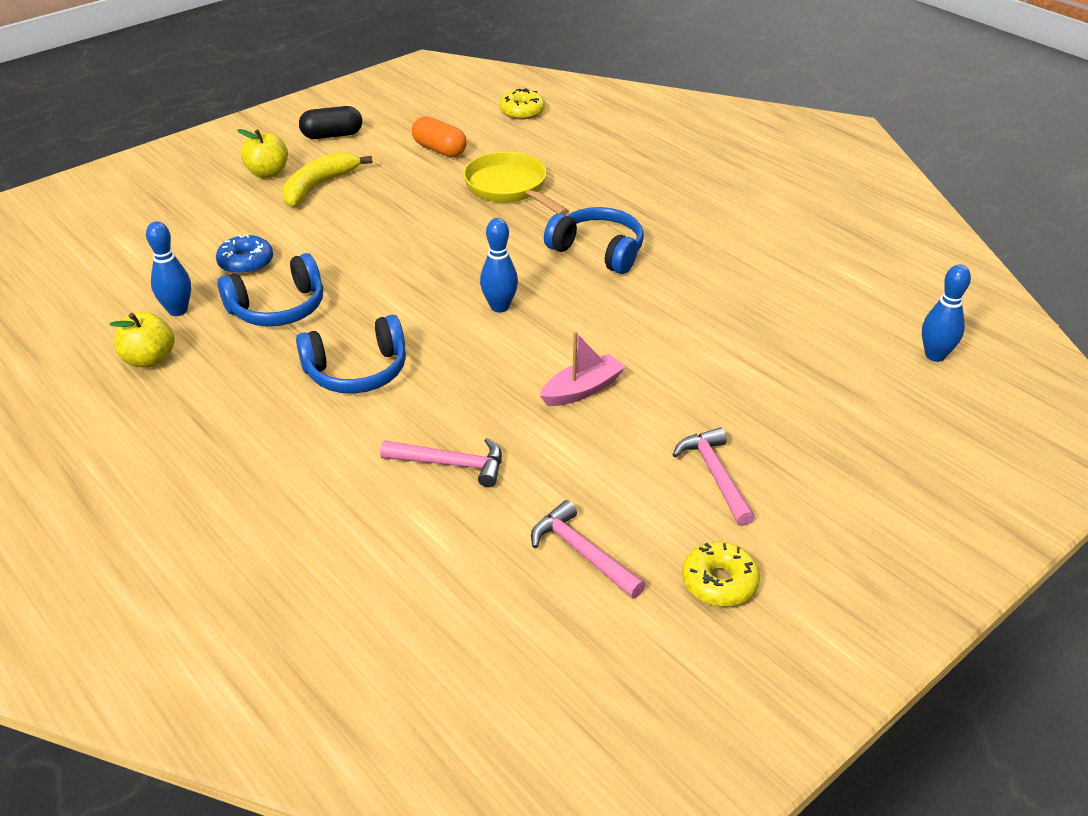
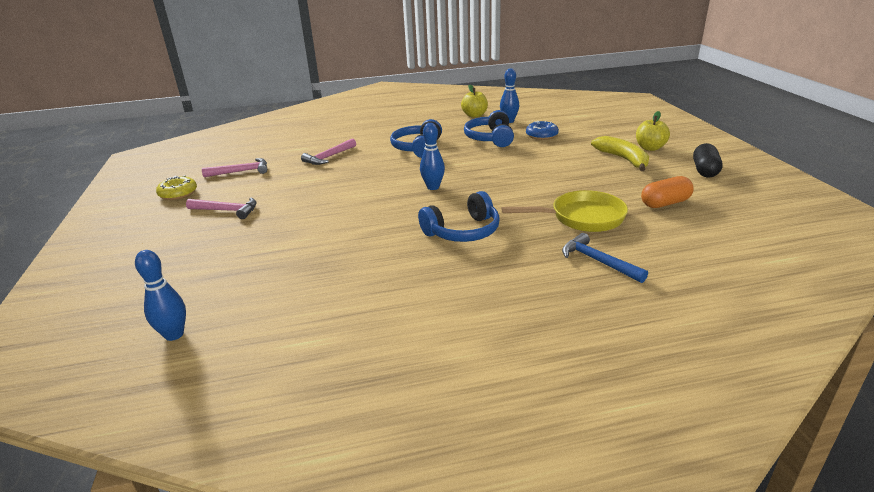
camera: 120 degrees right, 10 degrees down
yellow donut [499,88,545,119] -> none
pink boat [540,331,625,406] -> none
none -> blue hammer [562,233,648,283]

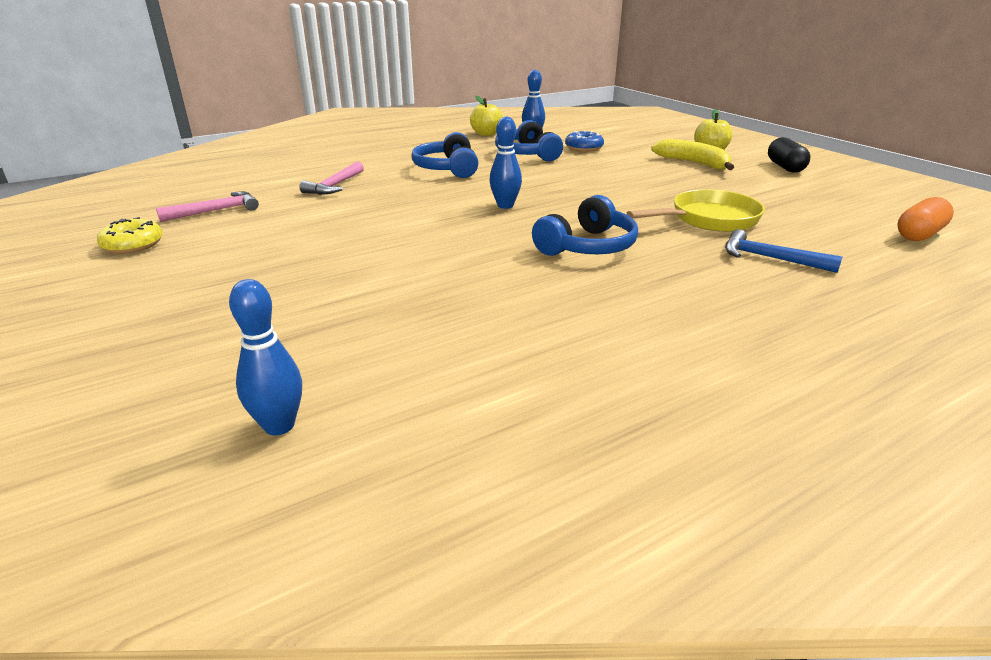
camera: 20 degrees left, 0 degrees up
pink hammer [186,197,257,219] -> none
orange capsule [641,176,694,208] -> orange capsule moved to [897,197,954,241]

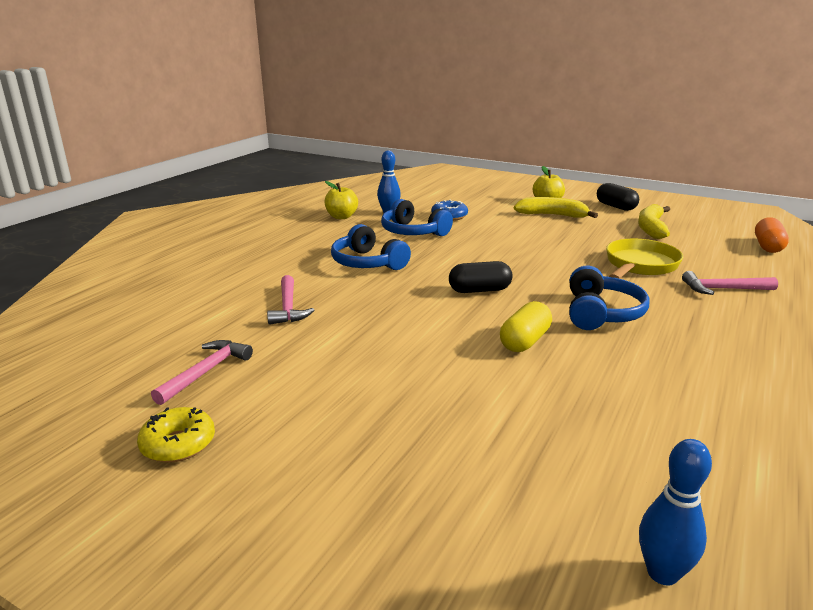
camera: 30 degrees left, 5 degrees down
blue bowling pin [490,116,522,209] -> black capsule [449,261,513,293]
blue hammer [725,229,843,273] -> pink hammer [682,271,778,295]
none -> yellow capsule [500,301,552,352]
none -> yellow banana [638,204,670,239]

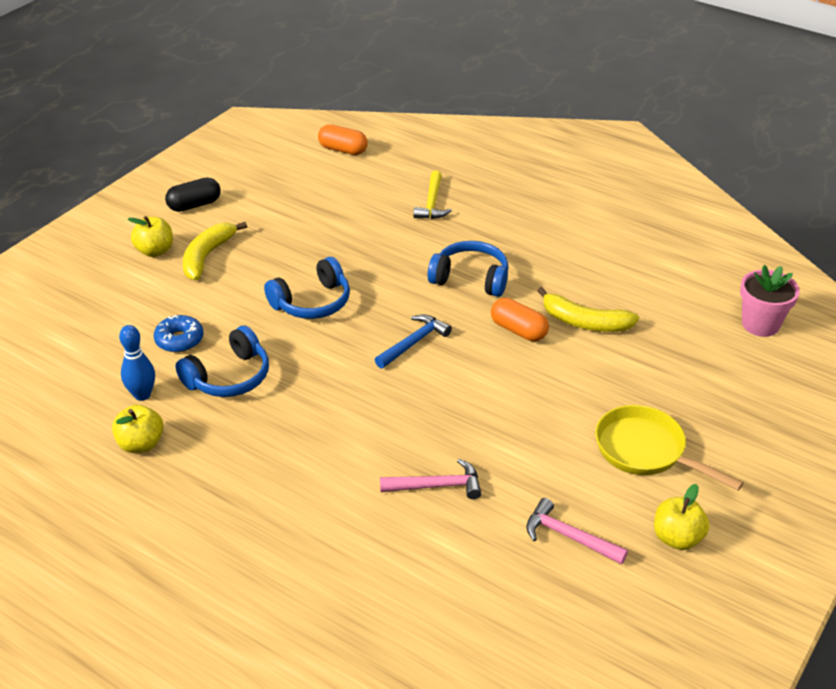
camera: 85 degrees left, 15 degrees up
yellow donut [137,407,215,463] -> yellow apple [654,484,709,550]
blue headphones [331,224,411,270] -> blue headphones moved to [264,257,350,319]
black capsule [449,261,513,293] -> blue hammer [375,314,452,368]
yellow capsule [500,301,552,352] -> orange capsule [491,298,549,341]
yellow pan [606,239,683,279] -> yellow pan moved to [595,405,744,491]
yellow banana [638,204,670,239] -> yellow banana moved to [537,287,639,332]
blue bowling pin [639,439,712,586] -> pink flower pot [740,265,800,337]
pink hammer [682,271,778,295] -> yellow hammer [413,171,452,219]

